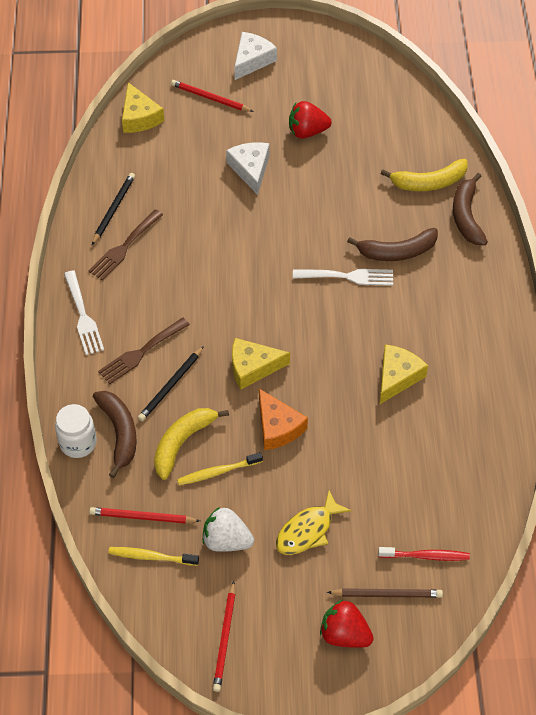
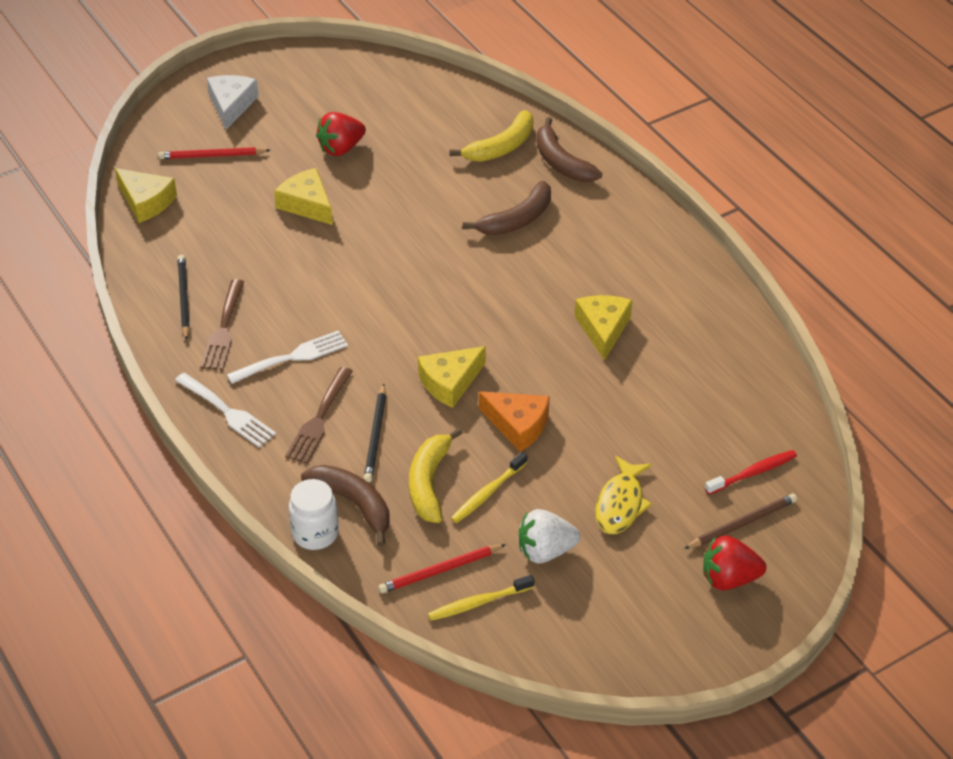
camera: 30 degrees left, 10 degrees down
red pencil [213,581,235,692] -> none
white cheese [226,142,270,195] -> yellow cheese [274,168,333,225]
white fork [293,269,393,286] -> white fork moved to [227,331,348,384]

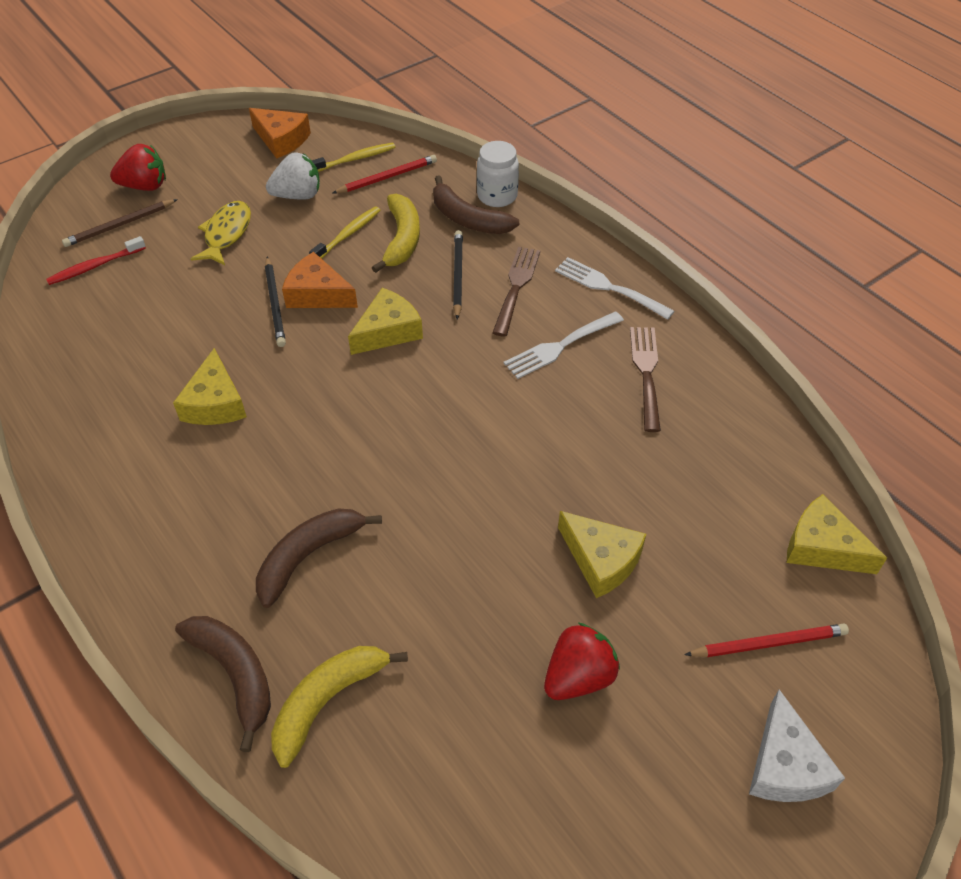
camera: 175 degrees right, 5 degrees up
black pencil [177,255,190,341] -> black pencil moved to [265,257,286,347]
none -> orange cheese [249,108,311,159]

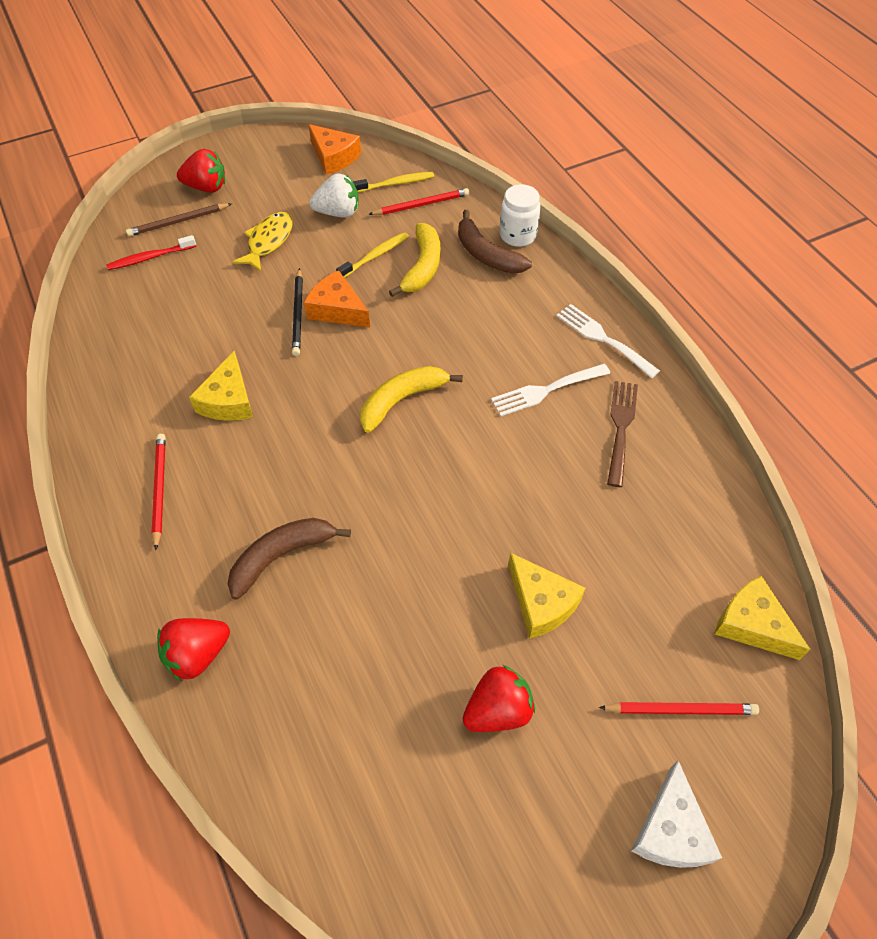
camera: 10 degrees right, 5 degrees up
brown banana [175,616,271,752] -> red strawberry [157,618,230,682]
yellow banana [271,646,408,768] -> yellow banana moved to [360,366,463,433]
yellow cheese [348,288,423,355] -> none
black pencil [453,230,463,320] -> none
brown fork [492,247,540,337] -> none
none -> red pencil [151,434,166,550]

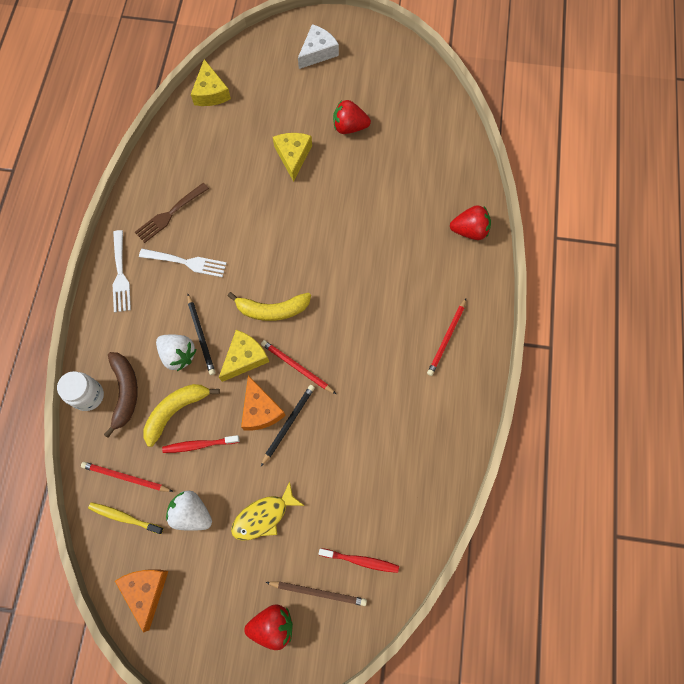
camera: 145 degrees left, 15 degrees up
red strawberry [177,149,225,193] -> red strawberry turned 135 degrees clockwise [244,604,293,650]
yellow cheese [189,351,253,421] -> yellow cheese moved to [219,330,269,382]
brown banana [228,518,351,600] -> none
yellow toothbrush [336,232,409,278] -> red toothbrush [162,435,240,453]
red pencil [599,702,759,715] -> red pencil moved to [261,340,336,394]
none -> white strawberry [156,334,197,372]
none -> black pencil [187,294,215,375]

